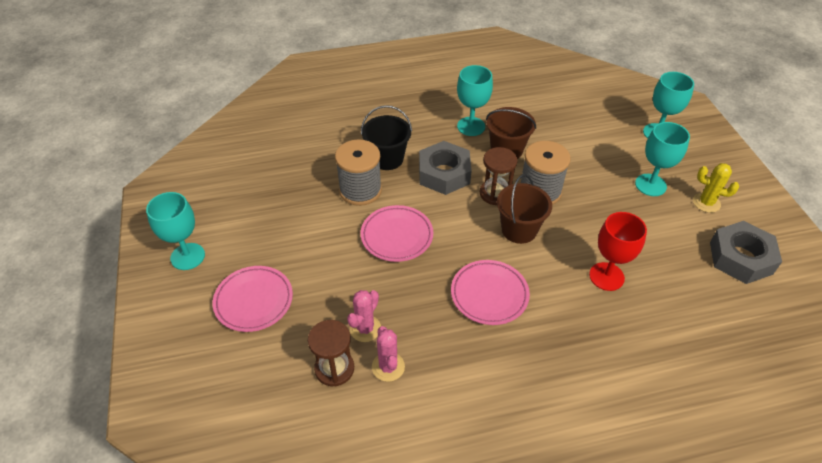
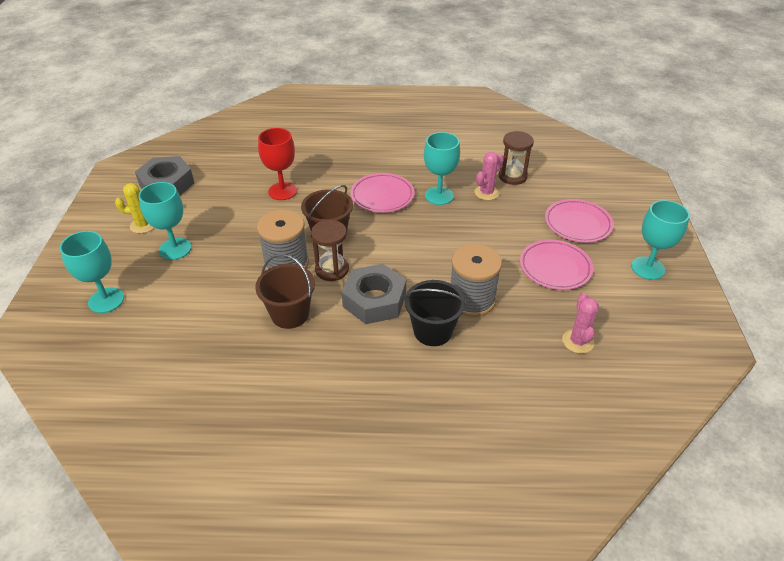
camera: 165 degrees left, 5 degrees down
pink plate [361,205,433,262] -> pink plate moved to [520,240,593,290]
pink cactus [372,326,405,382] -> pink cactus moved to [562,293,599,354]
turquoise goblet [457,65,493,136] -> turquoise goblet moved to [424,132,460,205]
yellow cactus [693,163,739,213] -> yellow cactus turned 45 degrees counterclockwise [115,183,154,233]

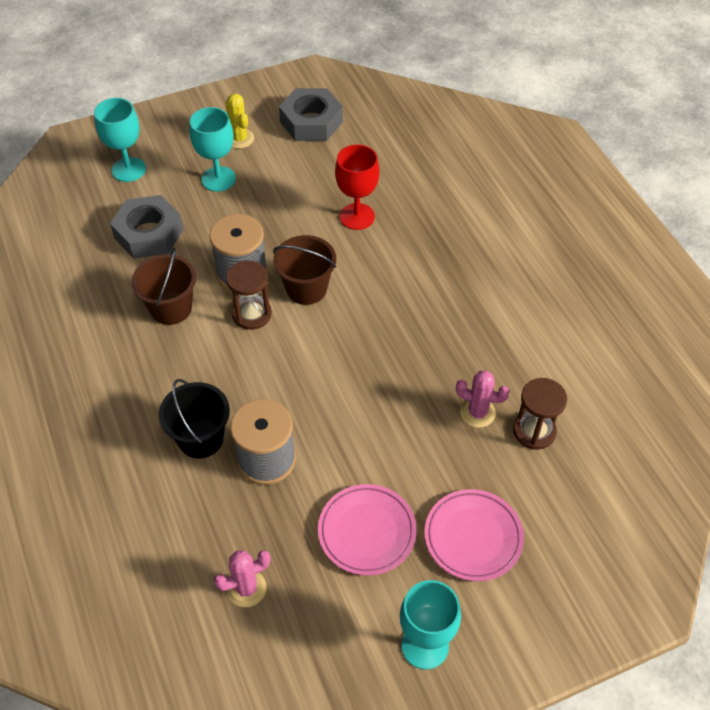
camera: 65 degrees right, 10 degrees up
grey nut [342,264,406,324] -> grey nut moved to [110,195,184,259]
pink plate [350,173,414,213] -> none
turquoise goblet [424,132,460,205] -> none

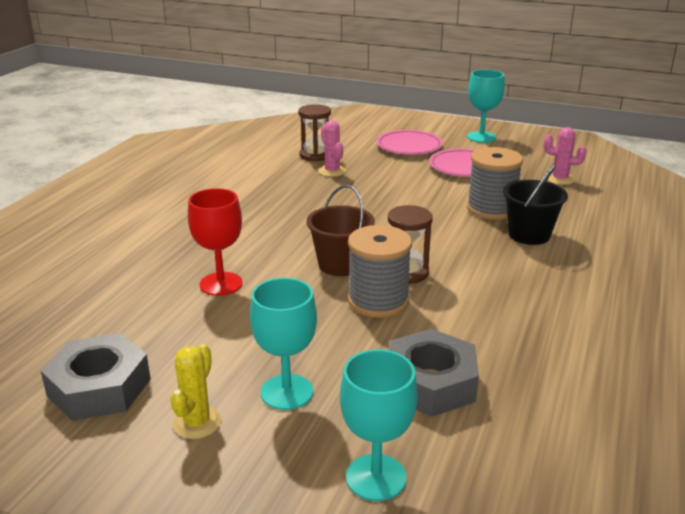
camera: 135 degrees left, 25 degrees down
brown bucket [132,247,196,325] -> none

